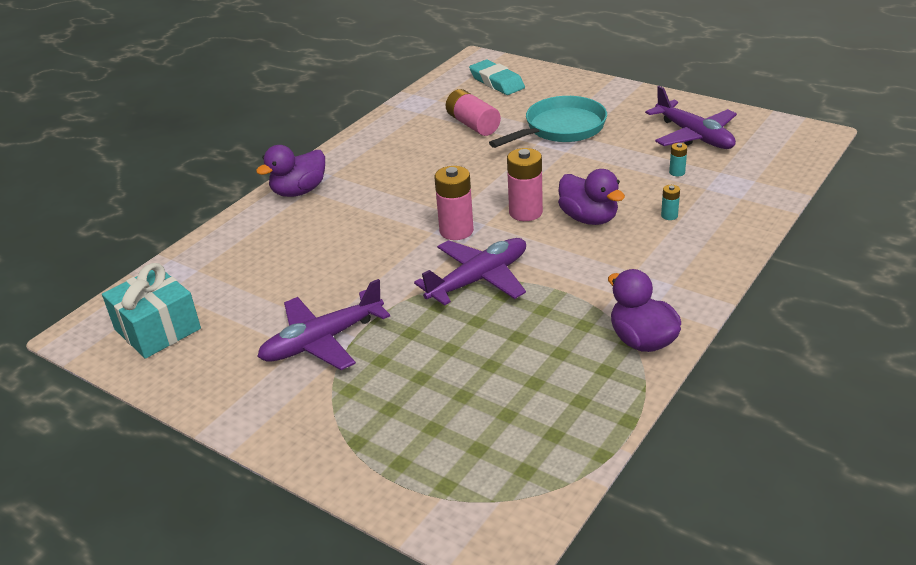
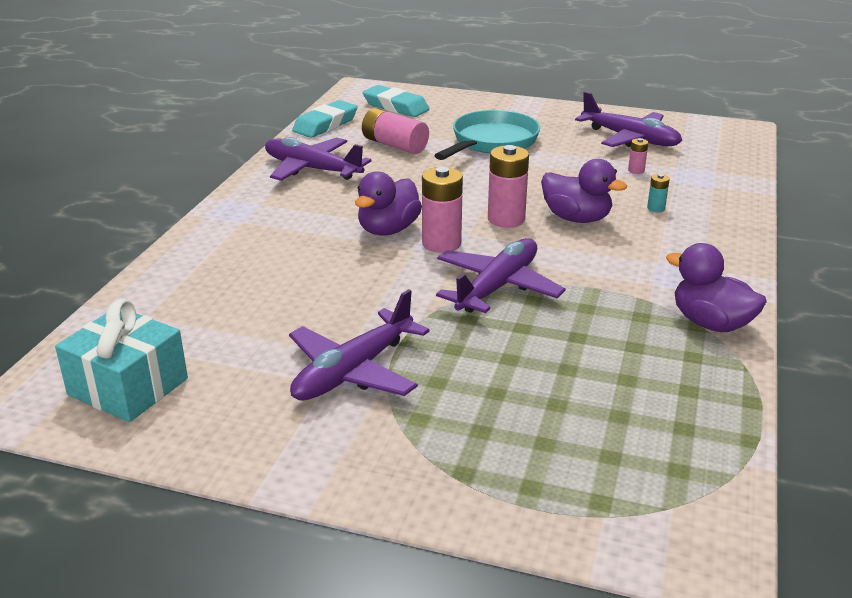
camera: 20 degrees left, 5 degrees down
purple duck [256,145,325,197] -> purple duck moved to [355,171,422,236]
turquoise battery [669,143,687,176] -> pink battery [628,138,648,174]
none -> purple plane [265,137,372,181]
none -> turquoise eraser [292,100,358,138]

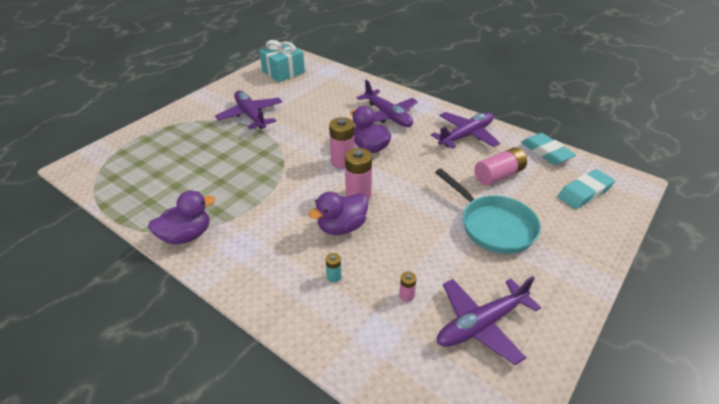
camera: 110 degrees right, 10 degrees up
purple plane [436,238,566,313] -> purple plane moved to [357,80,418,127]

